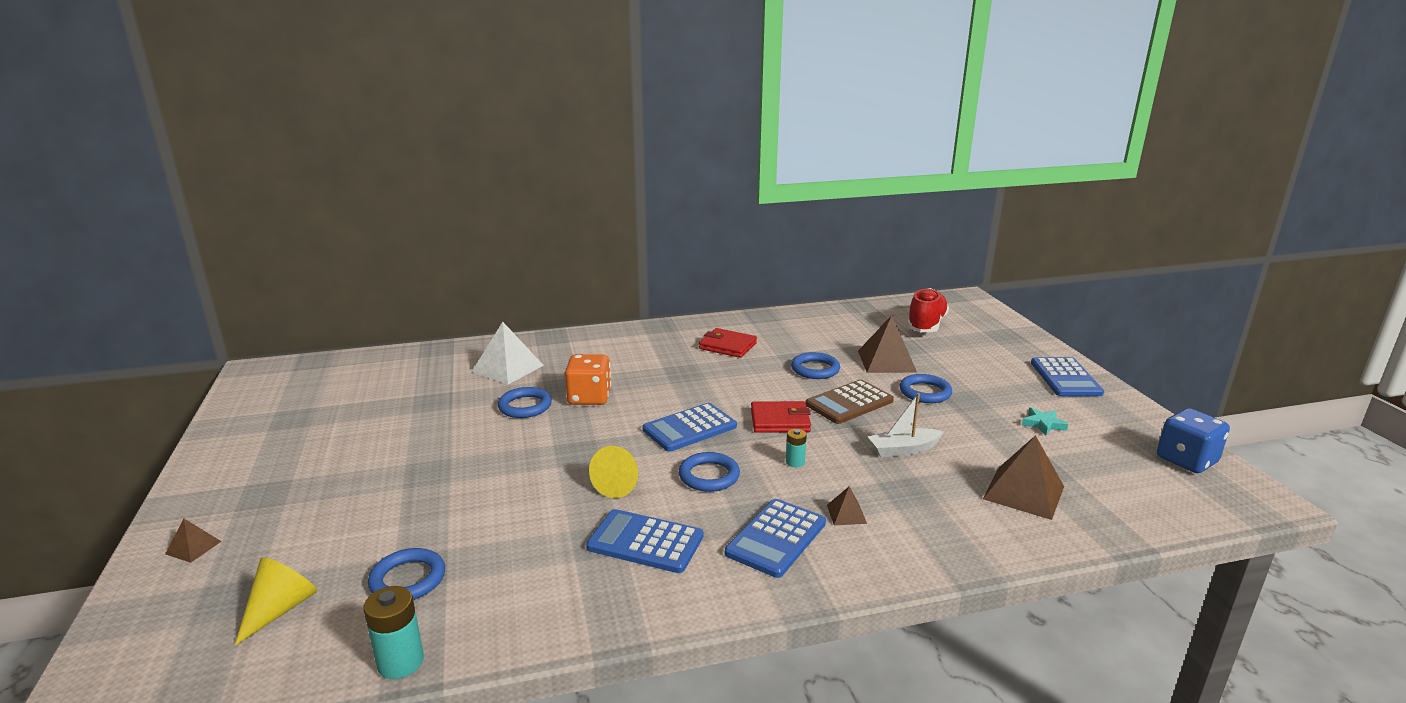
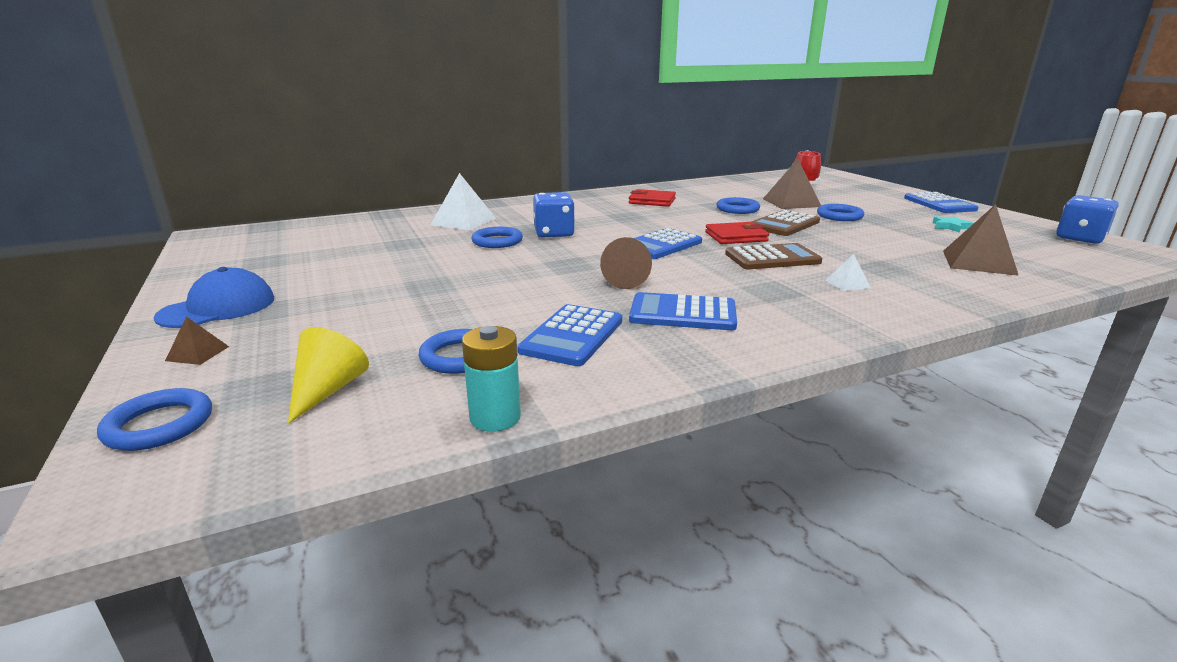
camera: 10 degrees left, 0 degrees up
orange dice [565,354,611,405] -> blue dice [533,192,575,238]
yellow cone [589,446,638,498] -> brown cone [600,237,652,289]
blue ring [679,452,740,492] -> blue ring moved to [97,388,212,451]
blue calculator [725,499,826,578] -> blue calculator moved to [517,304,622,366]
turquoise battery [786,429,807,467] -> brown calculator [725,243,822,269]
brown pyramid [827,486,867,525] -> white pyramid [825,254,871,291]
white boat [868,393,944,457] -> none
none -> blue cap [153,267,274,328]

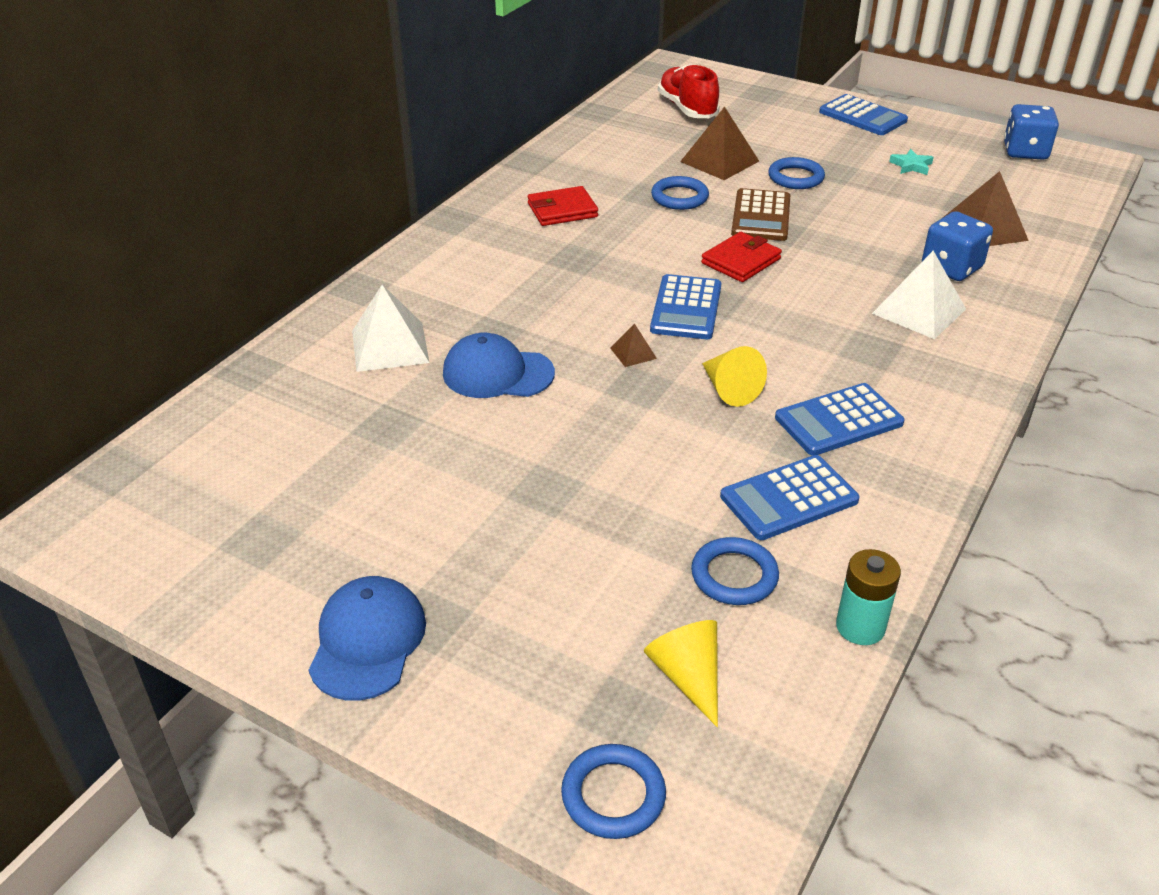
camera: 35 degrees left, 15 degrees up
brown pyramid [165,317,229,365] -> brown pyramid moved to [610,323,657,367]
blue ring [472,227,523,248] -> blue cap [443,333,555,398]
blue calculator [517,304,622,366] -> blue calculator turned 75 degrees clockwise [720,455,860,540]
blue dice [533,192,575,238] -> blue dice moved to [922,211,993,281]
brown cone [600,237,652,289] -> yellow cone [702,346,767,407]
brown calculator [725,243,822,269] -> none
white pyramid [825,254,871,291] -> white pyramid [872,251,966,339], size x2.04

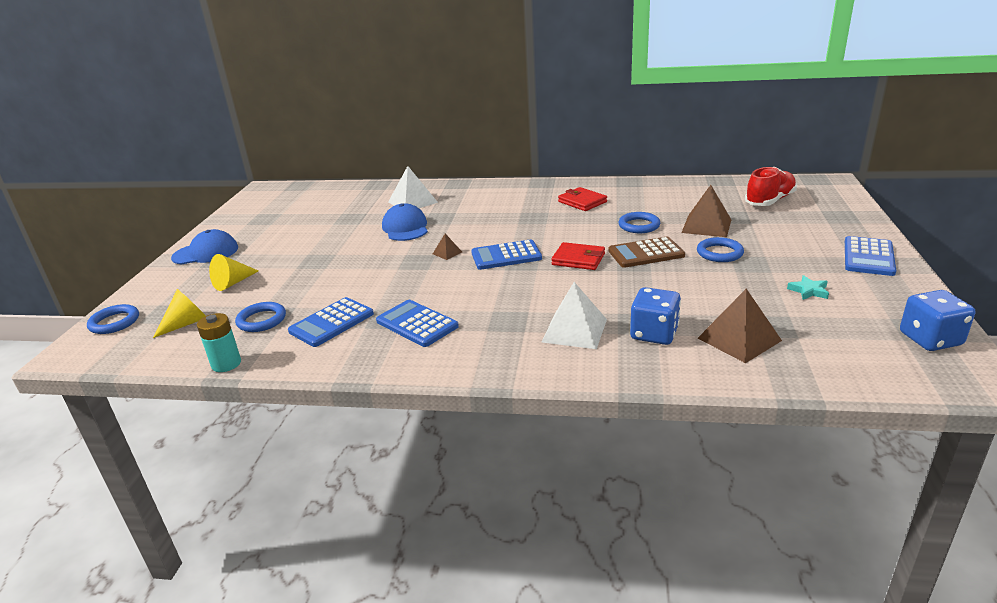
camera: 70 degrees right, 10 degrees down
yellow cone [702,346,767,407] -> yellow cone moved to [209,254,258,291]
blue calculator [720,455,860,540] -> blue calculator turned 90 degrees counterclockwise [288,297,374,347]

